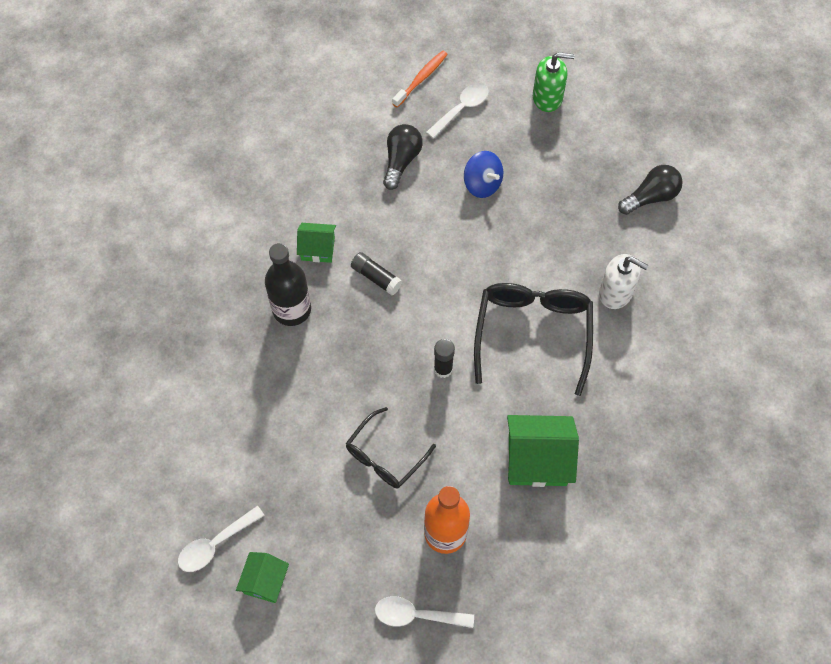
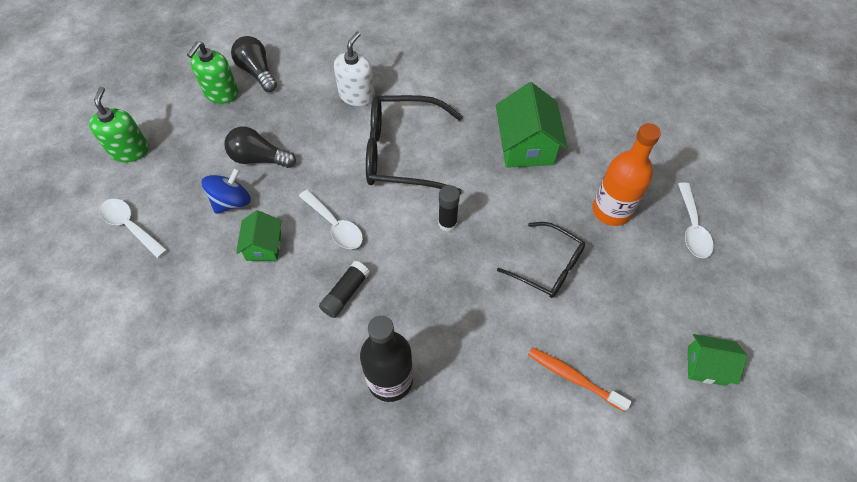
camera: 95 degrees left, 5 degrees down
white spoon [178,506,265,572] -> white spoon moved to [299,189,363,249]
green house [297,223,336,263] -> green house moved to [236,210,282,261]
black light bulb [383,124,423,190] -> black light bulb moved to [224,127,296,168]
orange toothbrush [392,50,448,108] -> orange toothbrush moved to [528,347,631,412]
none -> green soap dispenser [187,41,239,104]

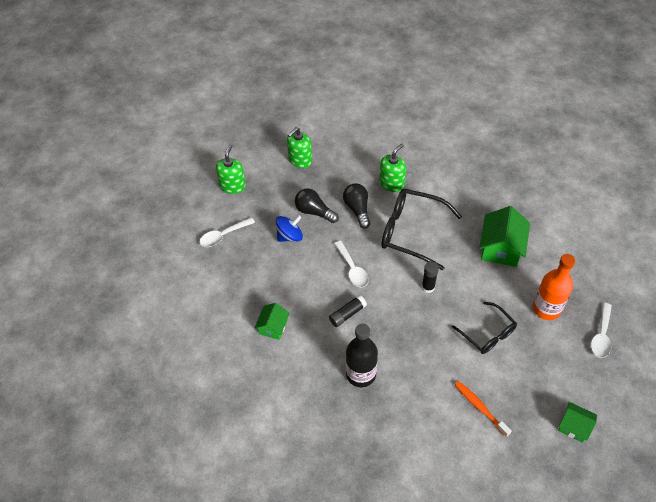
camera: 20 degrees right, 5 degrees down
white spoon [100,199,167,258] -> white spoon turned 90 degrees counterclockwise [199,217,255,247]
black light bulb [231,36,277,92] -> black light bulb moved to [343,183,370,229]
green house [236,210,282,261] -> green house moved to [255,303,290,340]
white soap dispenser [334,32,375,106] -> green soap dispenser [379,144,406,192]

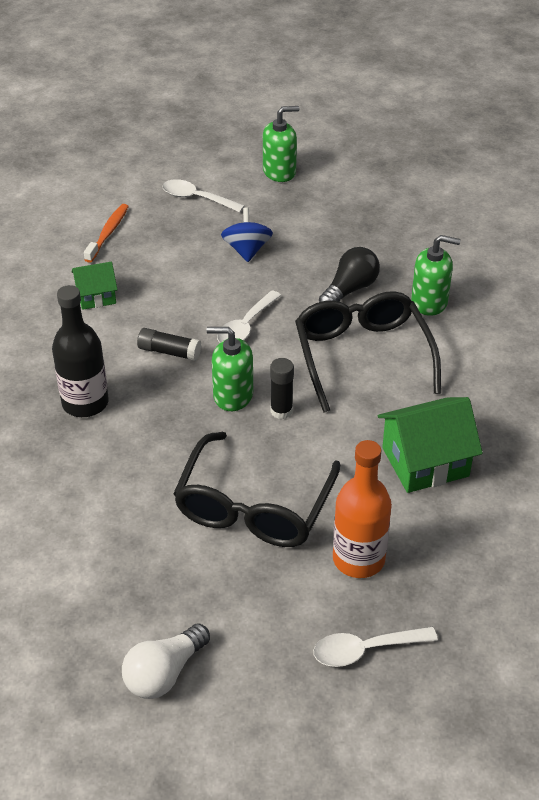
camera: 55 degrees right, 10 degrees down
blue spinning top [276,215,303,242] -> blue spinning top turned 120 degrees counterclockwise [221,208,273,262]
green soap dispenser [287,127,312,168] -> green soap dispenser moved to [207,327,253,411]
black light bulb [295,188,339,223] -> none
black glasses [452,302,517,354] -> black glasses [173,432,340,547], size x1.63
orange toothbrush [454,381,512,437] -> orange toothbrush moved to [84,204,129,263]
green house [558,402,597,443] -> white light bulb [122,623,210,699]

